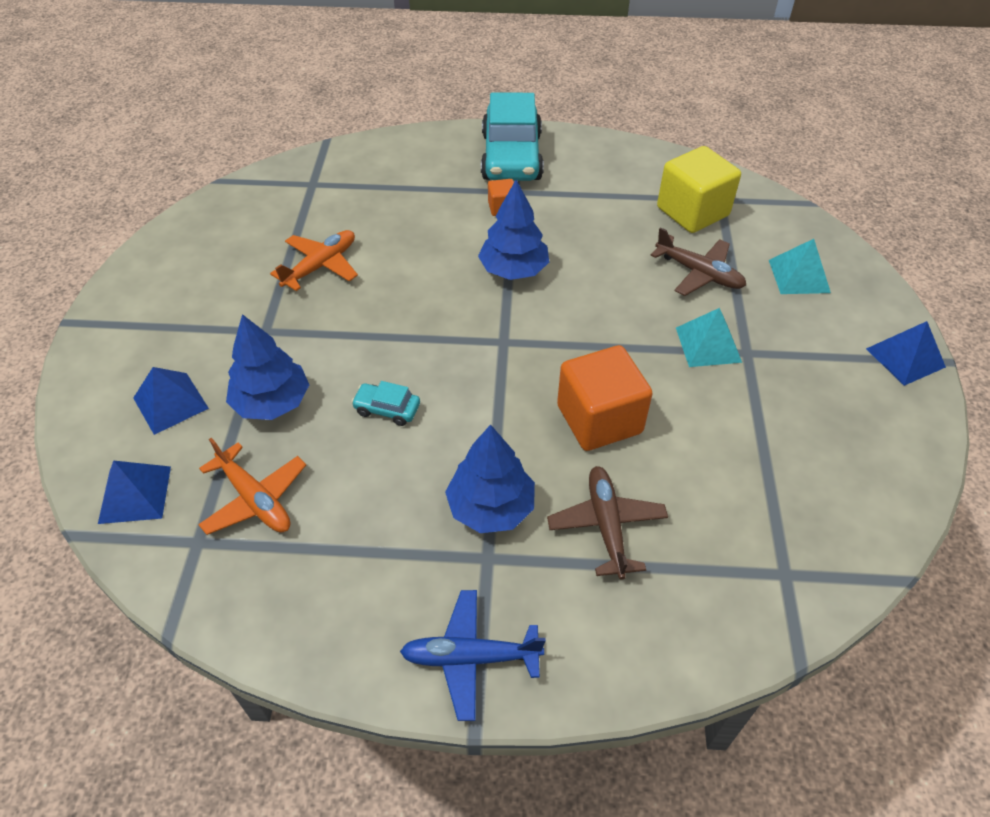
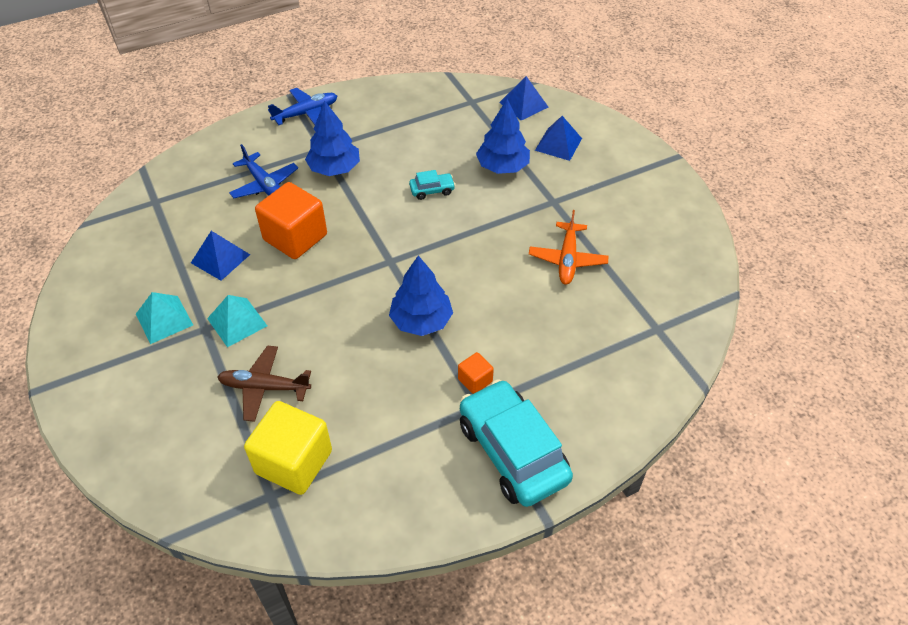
camera: 150 degrees right, 0 degrees up
orange plane [198,438,306,535] -> none
brown plane [547,466,668,580] -> blue plane [229,144,298,198]
turquoise pyramid [769,239,831,294] -> turquoise pyramid moved to [136,292,193,344]
blue pyramid [866,321,946,386] -> blue pyramid moved to [191,231,250,281]

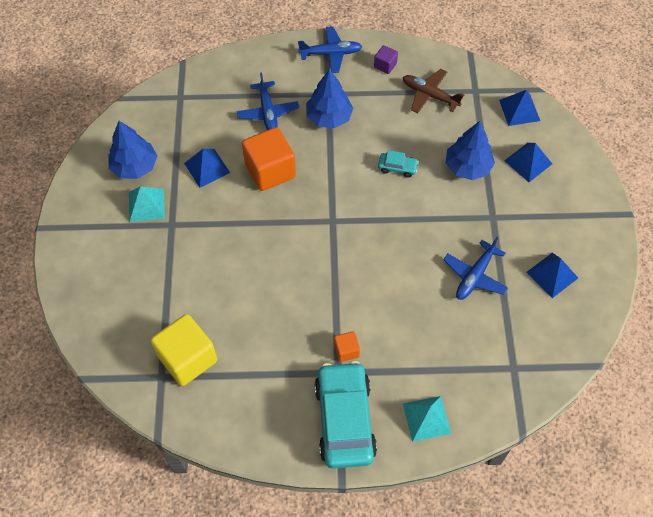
camera: 25 degrees right, 10 degrees up
turquoise pyramid [207,295,267,347] -> turquoise pyramid moved to [403,396,451,442]
brown plane [217,346,311,422] -> brown plane moved to [403,69,464,113]
blue tree [389,255,453,336] -> blue tree moved to [108,121,157,179]
orange plane [529,210,609,285] -> blue plane [443,237,508,300]
none -> purple cube [374,45,398,74]
none -> blue pyramid [526,253,578,298]

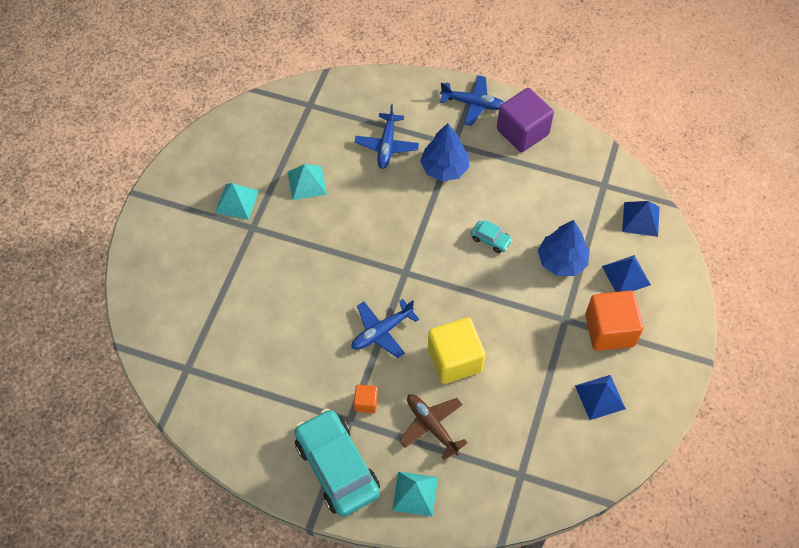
camera: 20 degrees right, 0 degrees up
blue tree [108,121,157,179] -> none
yellow cube [151,314,217,386] -> yellow cube moved to [428,317,485,384]
blue pyramid [184,149,230,188] -> turquoise pyramid [288,164,327,200]
orange cube [242,127,296,191] -> orange cube moved to [585,291,644,351]
turquoise car [314,361,377,469] -> turquoise car turned 45 degrees counterclockwise [294,409,380,517]
purple cube [374,45,398,74] -> purple cube [497,88,554,152], size x2.11
brown plane [403,69,464,113] -> brown plane moved to [400,394,468,461]
blue plane [443,237,508,300] -> blue plane moved to [351,299,419,358]

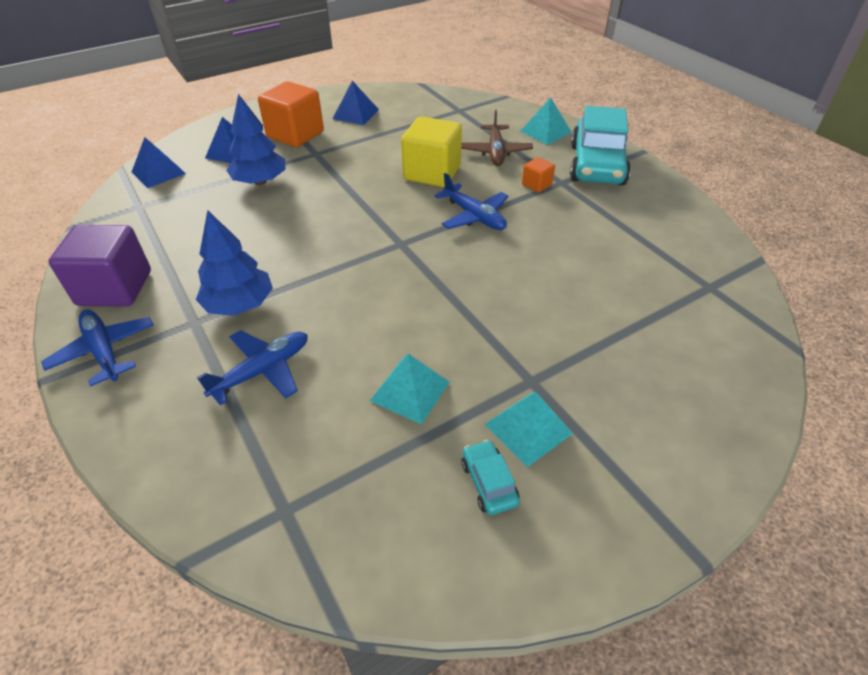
camera: 140 degrees left, 15 degrees down
blue plane [351,299,419,358] -> blue plane turned 45 degrees clockwise [435,173,508,230]
turquoise car [471,220,513,253] -> turquoise car moved to [461,440,520,515]

